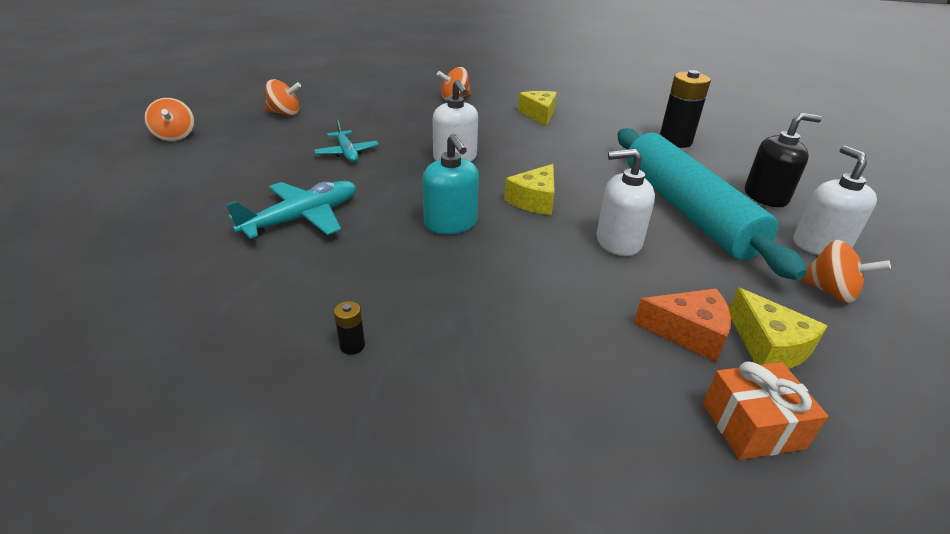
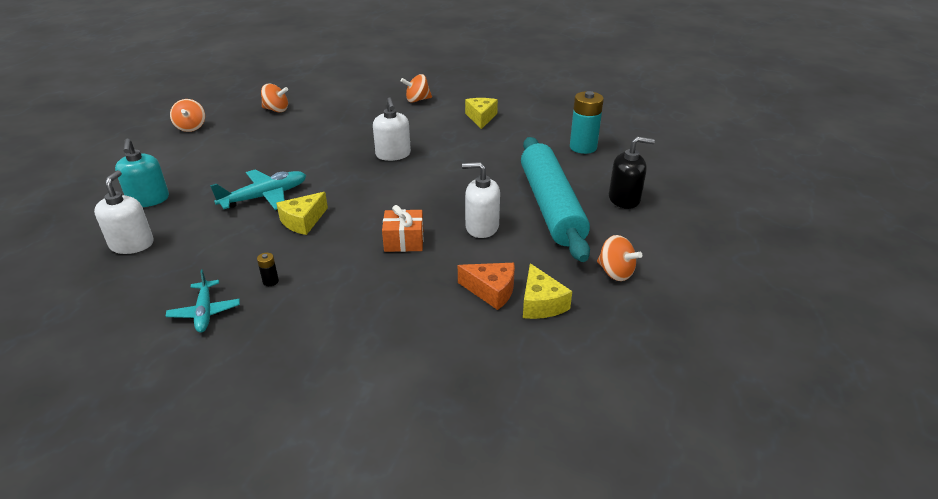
camera: 10 degrees right, 0 degrees up
turquoise plane [314,119,379,162] -> turquoise plane moved to [165,269,240,333]
turquoise soap dispenser [423,134,479,234] -> turquoise soap dispenser moved to [115,139,169,207]
yellow cheese [504,164,555,215] -> yellow cheese moved to [276,192,328,235]
black battery [660,70,711,148] -> turquoise battery [570,91,604,154]
orange gift [703,361,828,460] -> orange gift moved to [382,205,424,252]
white soap dispenser [793,146,877,255] -> white soap dispenser moved to [94,170,154,254]

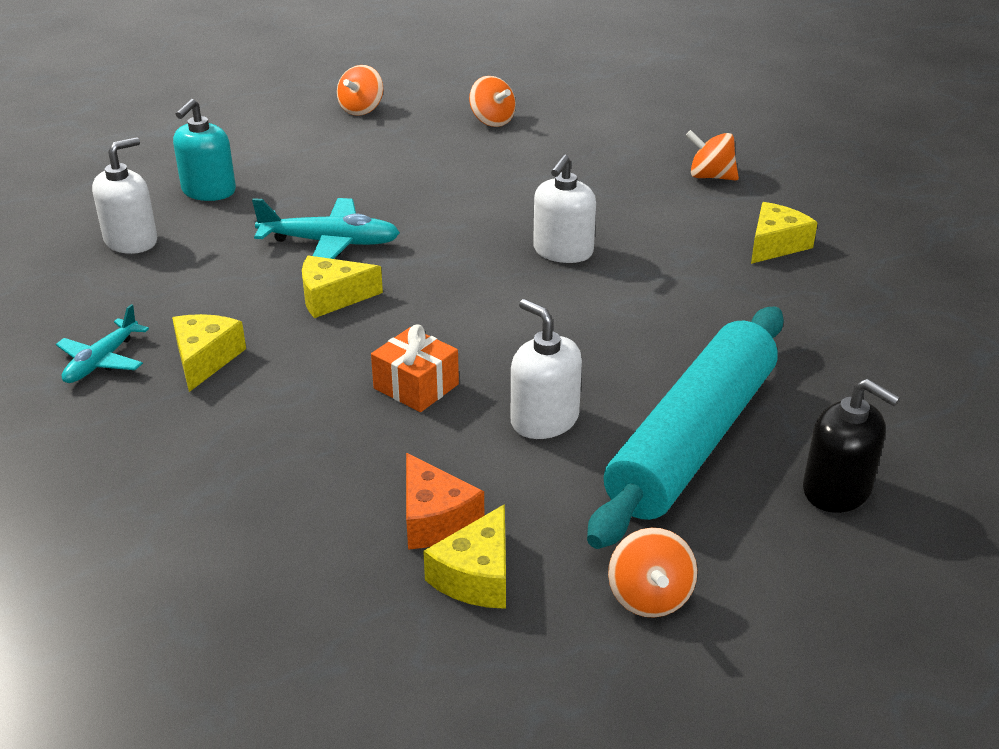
camera: 40 degrees right, 0 degrees up
black battery [257,253,279,286] -> yellow cheese [172,314,246,392]
turquoise battery [570,91,604,154] -> none

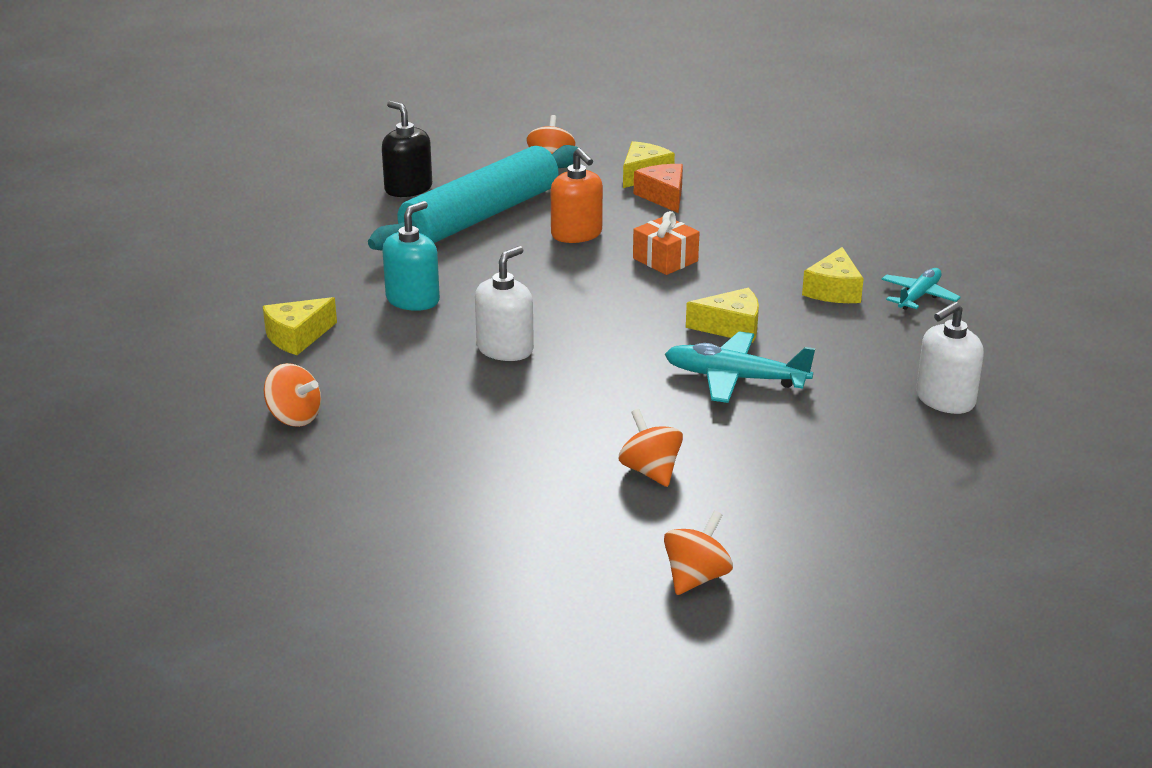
camera: 170 degrees left, 5 degrees down
turquoise soap dispenser [173,99,236,201] -> turquoise soap dispenser moved to [383,201,440,311]
orange spinning top [469,76,516,127] -> orange spinning top moved to [619,409,683,487]
white soap dispenser [511,299,582,439] -> orange soap dispenser [551,148,603,243]

